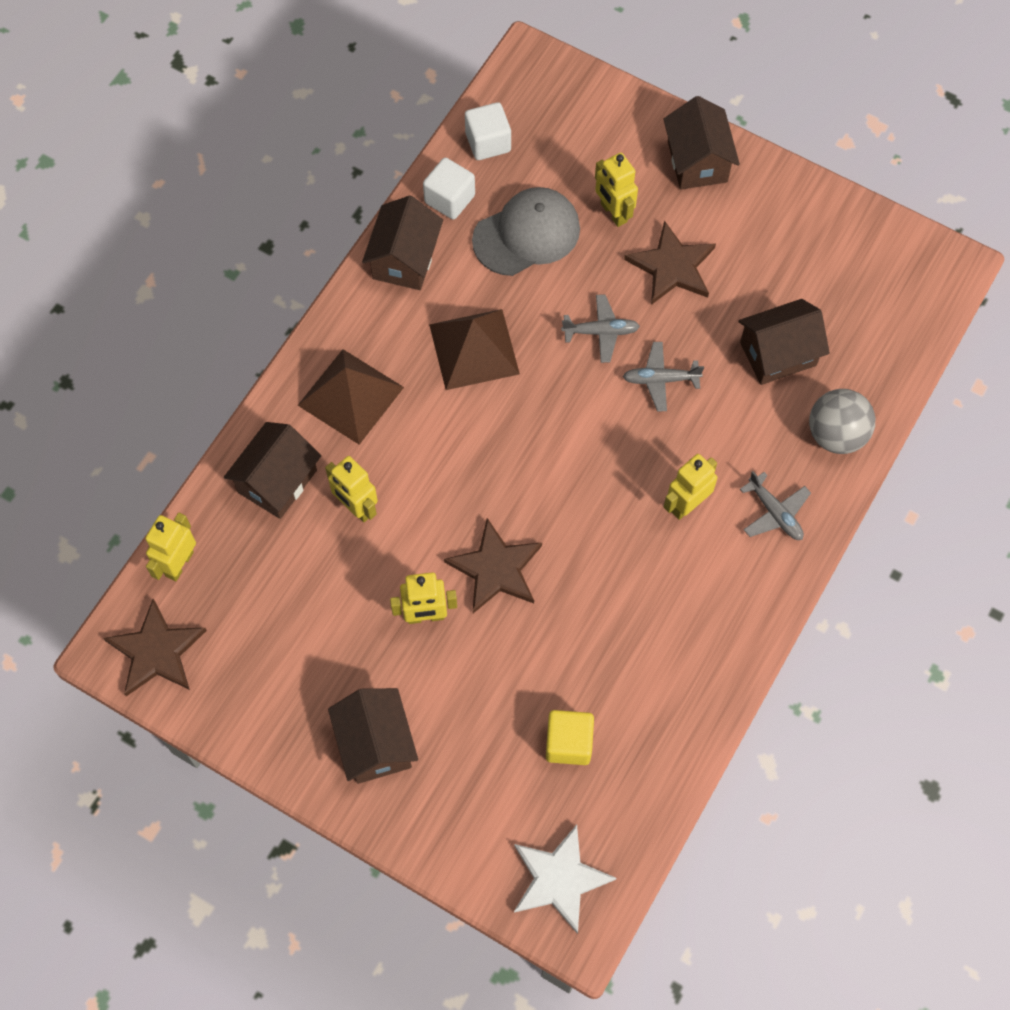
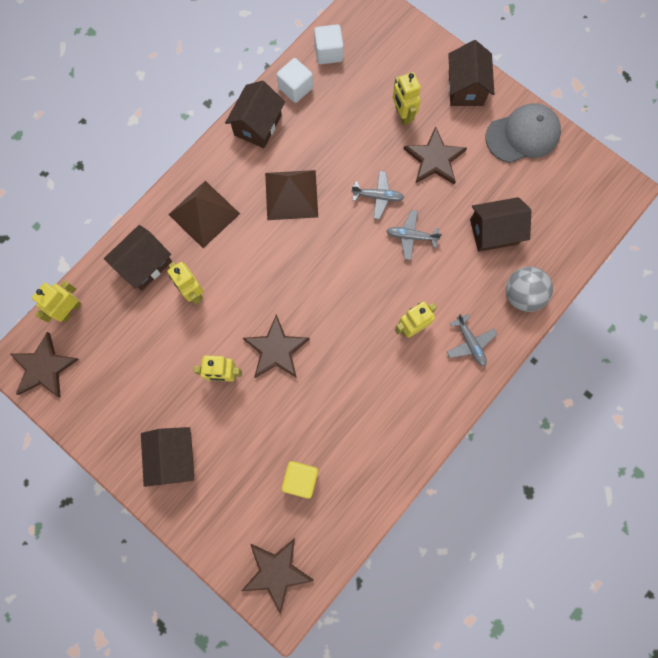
camera: 10 degrees right, 10 degrees up
grey cap [472,187,580,276] -> grey cap moved to [486,103,561,163]
white star [514,825,616,934] -> brown star [241,538,314,614]

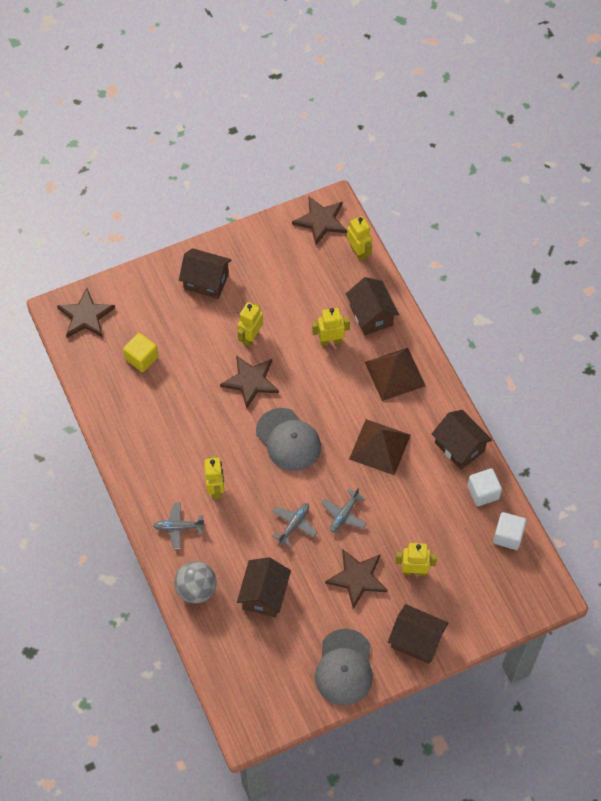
camera: 115 degrees right, 15 degrees down
none -> grey cap [256,408,321,471]

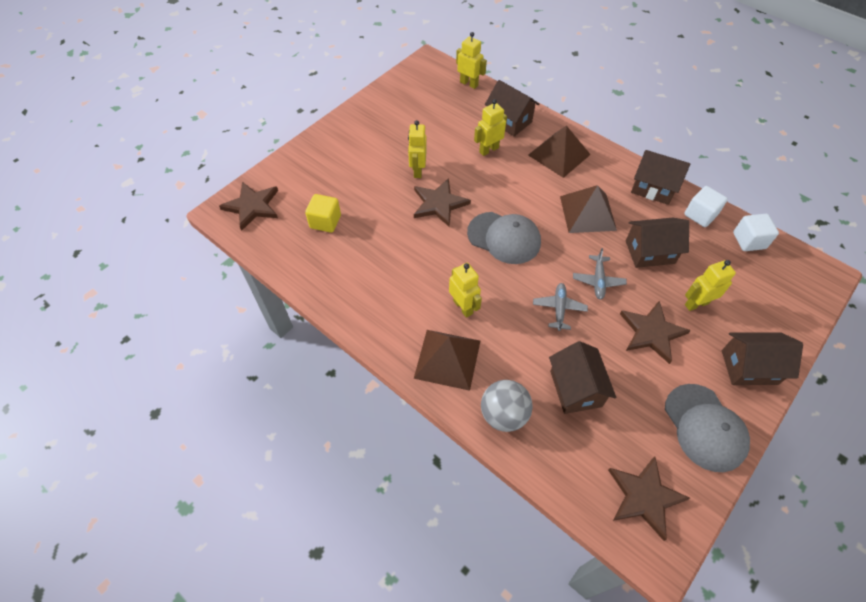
camera: 25 degrees left, 5 degrees down
grey plane [153,503,205,549] -> brown pyramid [414,330,480,391]
brown house [179,248,232,299] -> brown house moved to [626,218,689,268]
brown star [292,197,347,245] -> brown star moved to [608,456,690,541]

